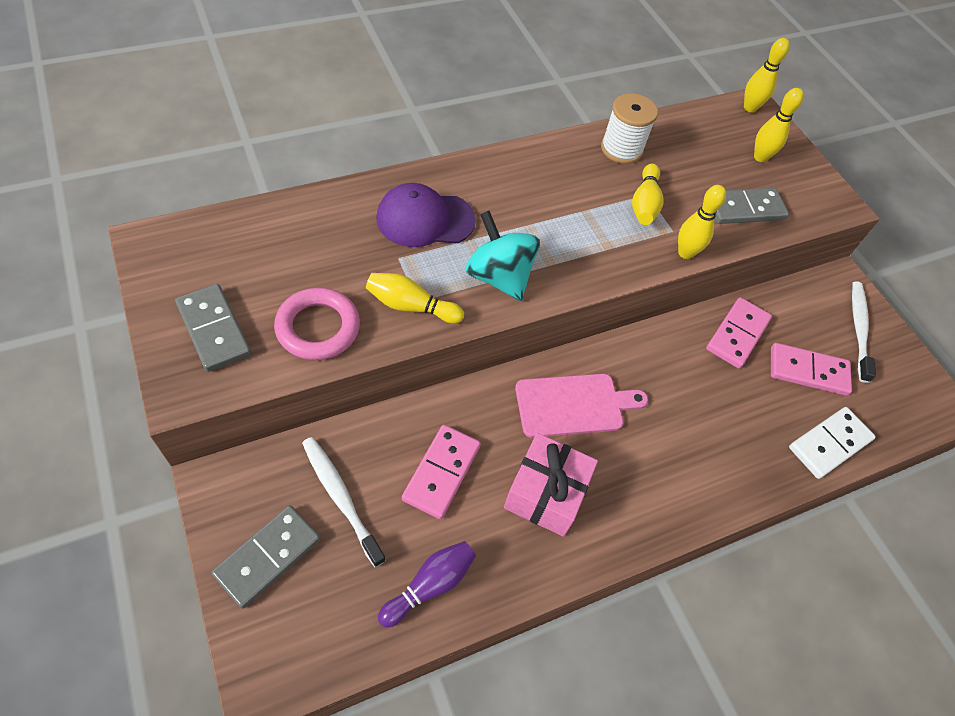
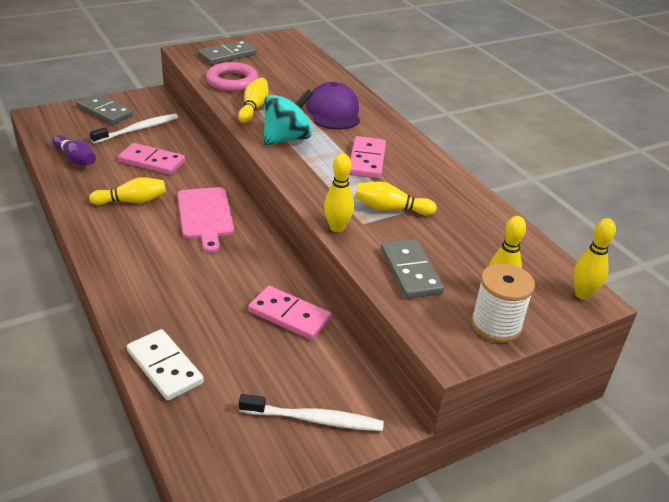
camera: 90 degrees right, 20 degrees down
pink gift [504,433,598,537] -> yellow bowling pin [89,177,166,205]
white spool [601,93,658,164] -> white spool moved to [471,263,535,343]
pink domino [771,343,852,396] -> pink domino moved to [349,136,386,179]

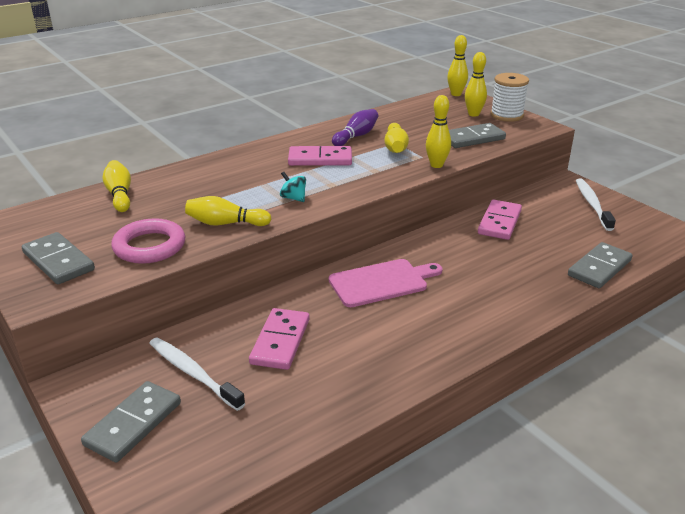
camera: 95 degrees left, 5 degrees down
purple bowling pin [52,135,96,165] -> purple bowling pin moved to [332,109,378,146]
yellow bowling pin [89,177,166,205] -> yellow bowling pin moved to [102,160,131,212]
white domino [127,329,204,401] -> grey domino [568,242,633,288]
turquoise spinning top [264,89,313,145] -> turquoise spinning top [280,172,306,202], size x0.48
purple cap [306,82,360,130] -> none

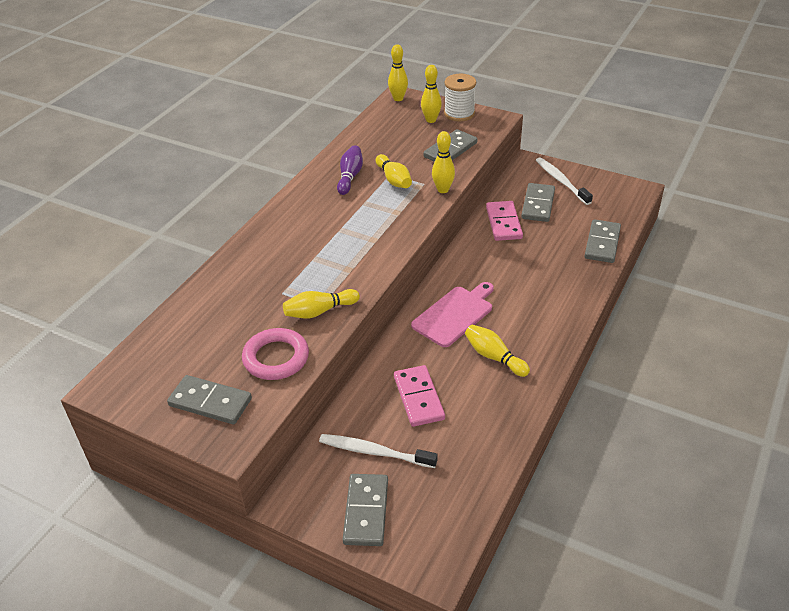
camera: 25 degrees left, 10 degrees up
yellow bowling pin [102,160,131,212] -> yellow bowling pin moved to [465,325,530,377]
turquoise spinning top [280,172,306,202] -> none
pink domino [288,146,352,166] -> none
none -> grey domino [521,183,555,222]

